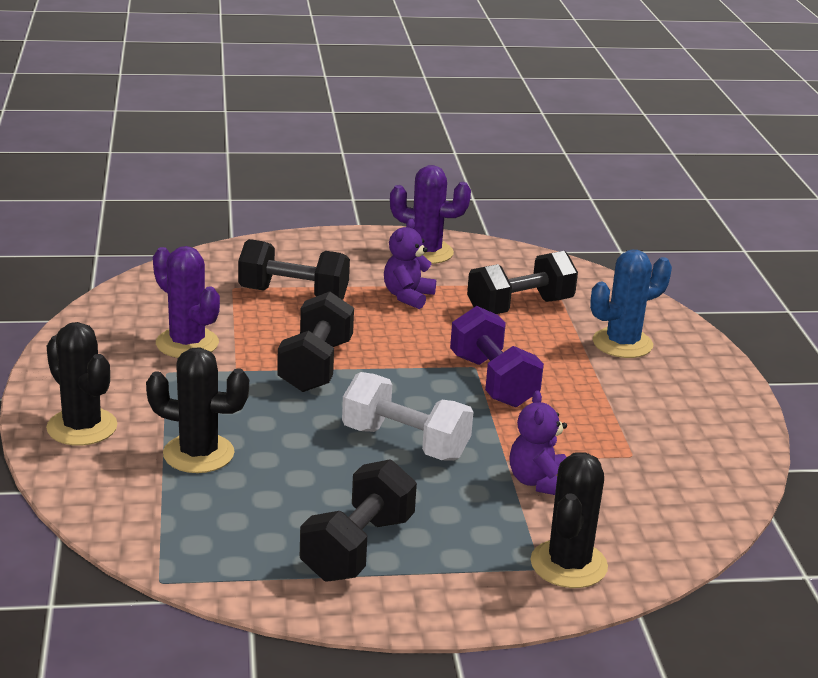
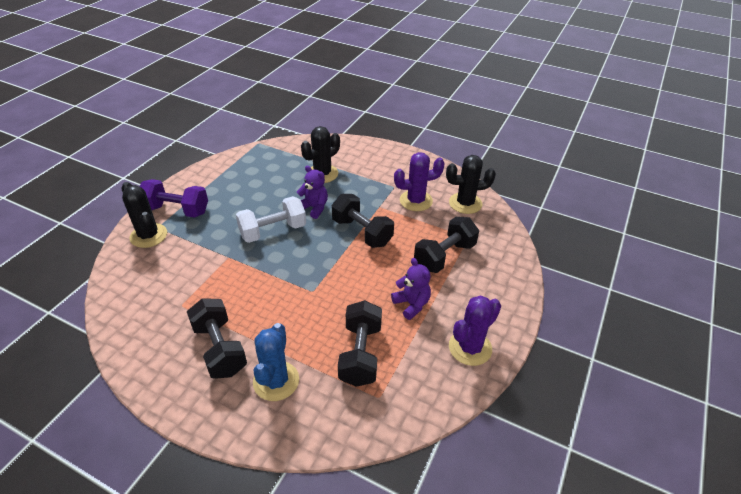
camera: 125 degrees right, 15 degrees up
black cactus [46,322,117,446] -> black cactus moved to [446,155,496,214]
black dumbbell [300,459,417,582] -> black dumbbell moved to [187,298,247,379]
purple dumbbell [450,306,544,407] -> purple dumbbell moved to [140,179,208,218]
purple teddy bear [509,390,567,495] -> purple teddy bear moved to [297,166,328,219]

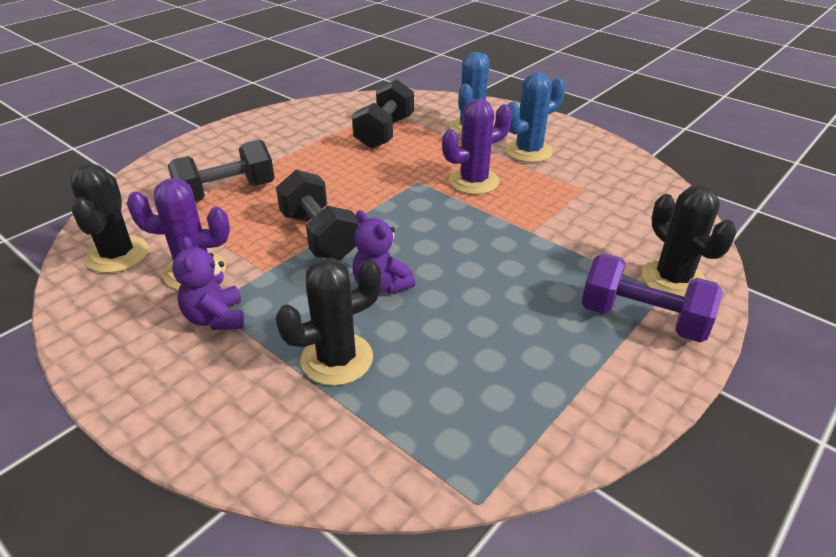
camera: 165 degrees left, 5 degrees down
black dumbbell [187,298,247,379] -> blue cactus [505,72,566,163]
white dumbbell [236,196,306,243] -> none
purple teddy bear [391,258,431,320] -> purple teddy bear moved to [172,236,244,330]
black cactus [446,155,496,214] -> black cactus turned 75 degrees clockwise [69,163,149,273]
purple cactus [449,295,501,366] -> purple cactus moved to [442,98,512,194]

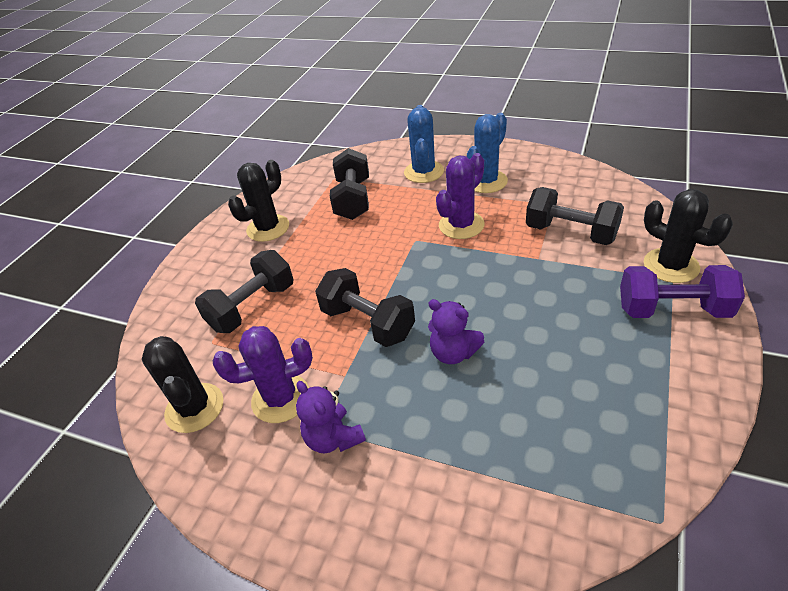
camera: 15 degrees left, 5 degrees up
black cactus [275,258,382,386] -> black cactus moved to [228,160,289,242]
none -> black dumbbell [526,187,624,245]

